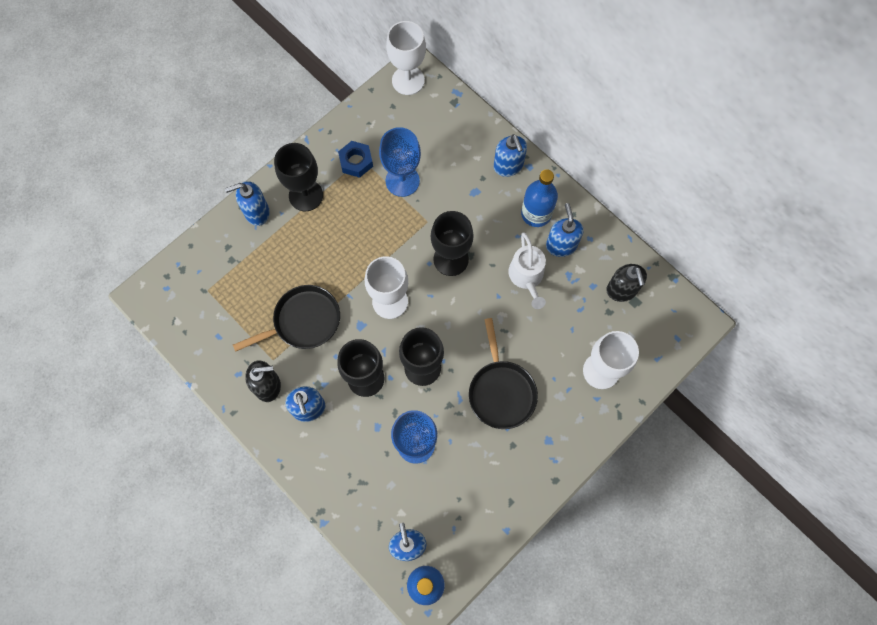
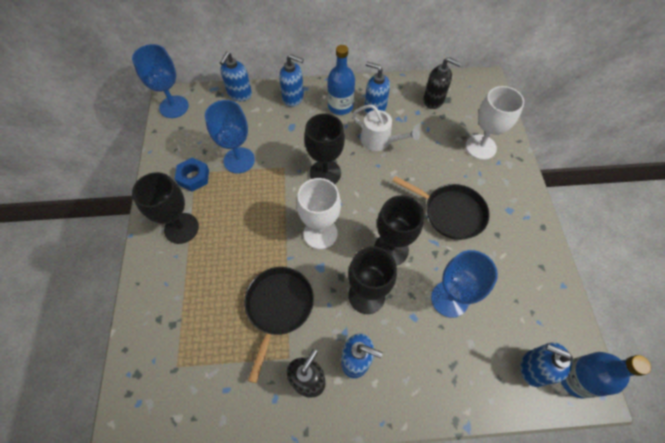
camera: 50 degrees left, 10 degrees down
blue soap dispenser [225,181,270,226] -> blue soap dispenser moved to [220,52,252,101]
white goblet [386,21,426,95] -> blue goblet [132,44,189,118]

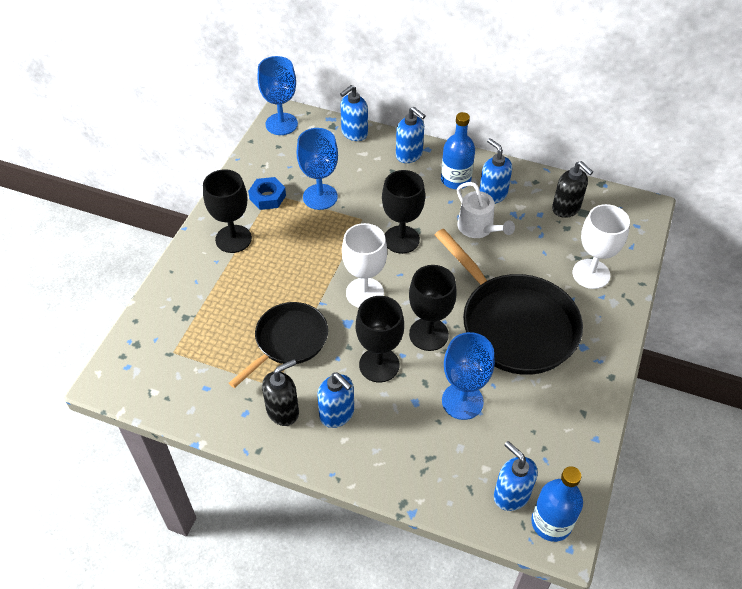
camera: 25 degrees right, 10 degrees down
black pan [392,176,490,240] -> black pan [435,229,583,375], size x1.62

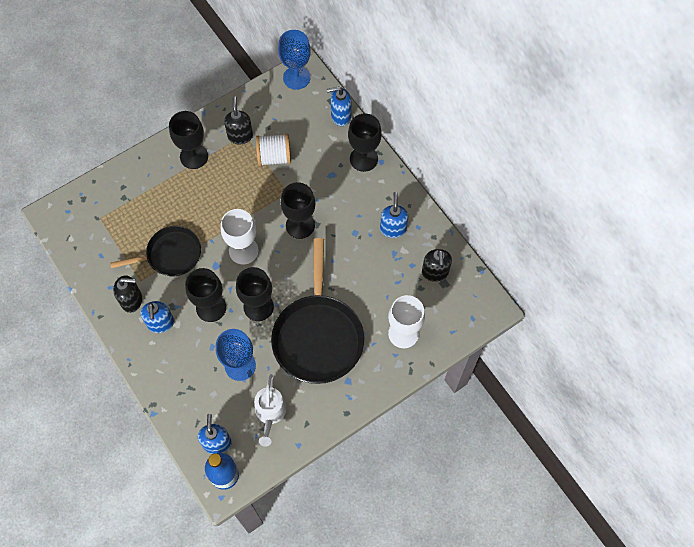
camera: 35 degrees right, 15 degrees up
blue nut [248,177,286,210] -> black soap dispenser [224,96,253,145]
blue goblet [297,128,338,210] -> white spool [256,133,291,166]
blue soap dispenser [396,107,426,163] -> black goblet [348,114,382,172]
blue bottle [441,112,475,189] -> none
white watering can [457,182,515,238] -> white watering can moved to [254,374,287,447]

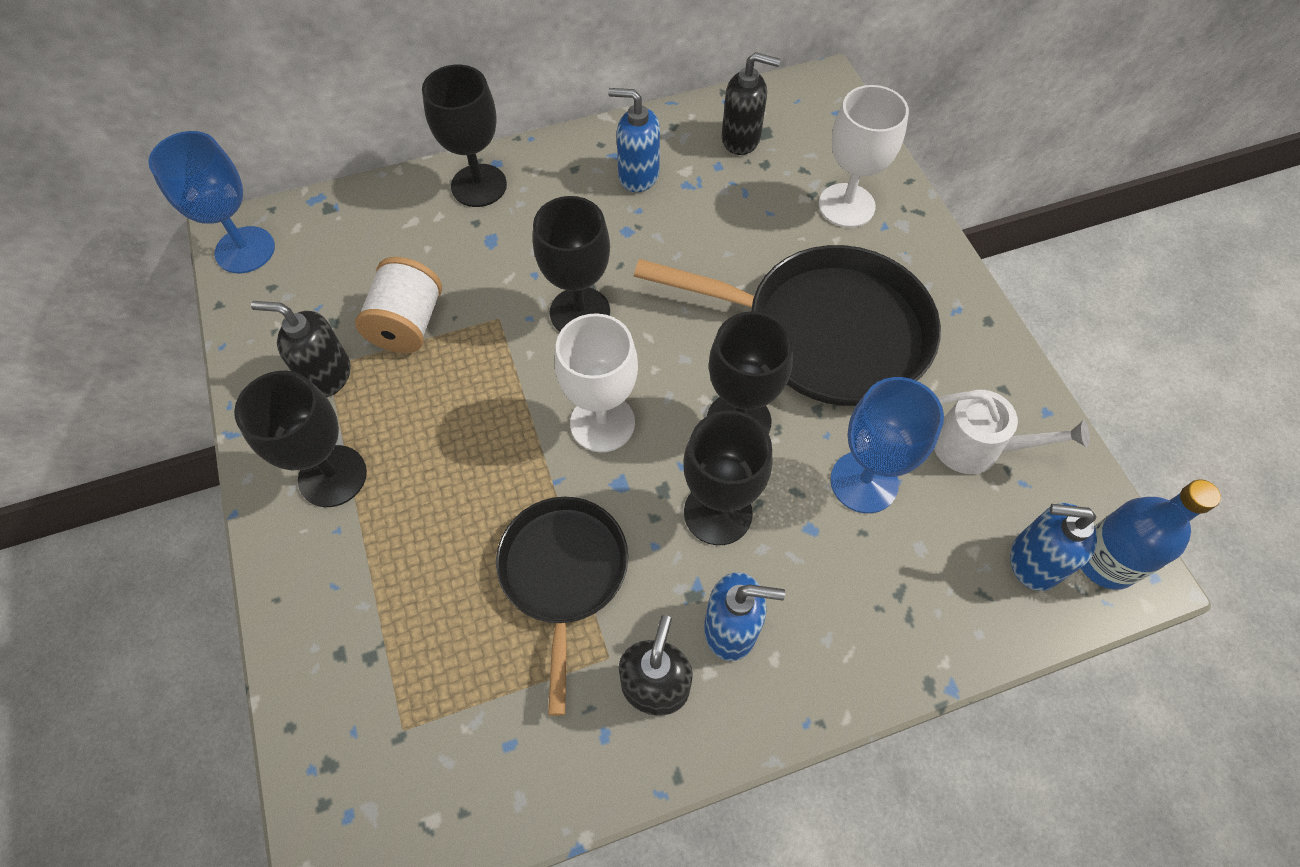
camera: 75 degrees left, 5 degrees down
blue soap dispenser [327,86,352,126] -> none

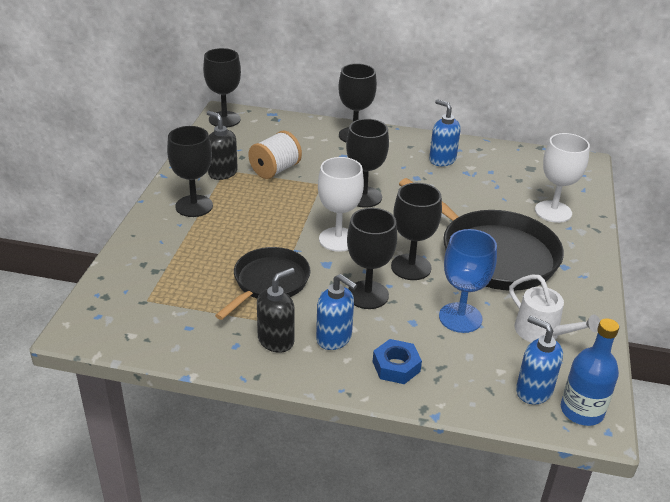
camera: 30 degrees right, 25 degrees down
blue goblet [148,131,275,273] -> black goblet [203,48,241,127]
black soap dispenser [722,52,780,155] -> none
none -> blue nut [373,339,422,384]

